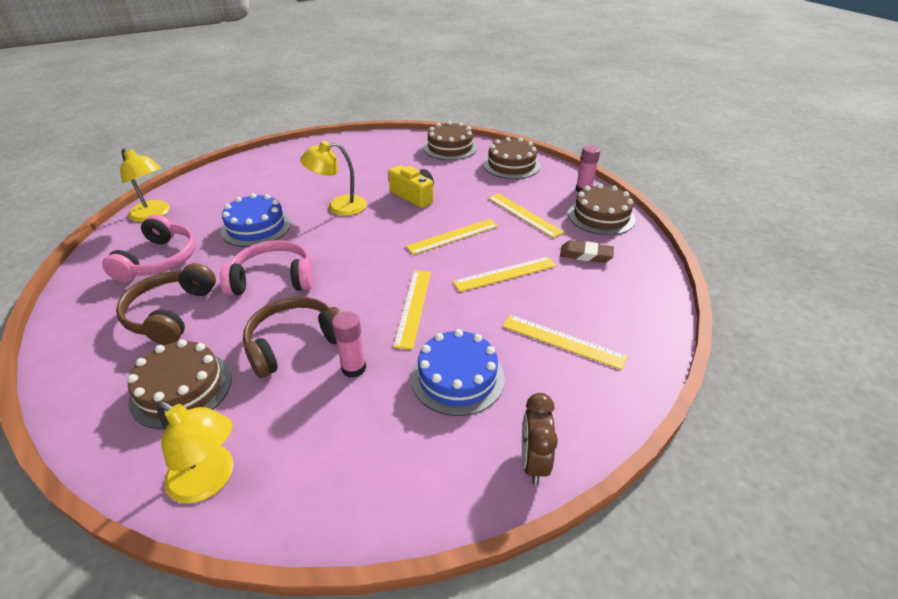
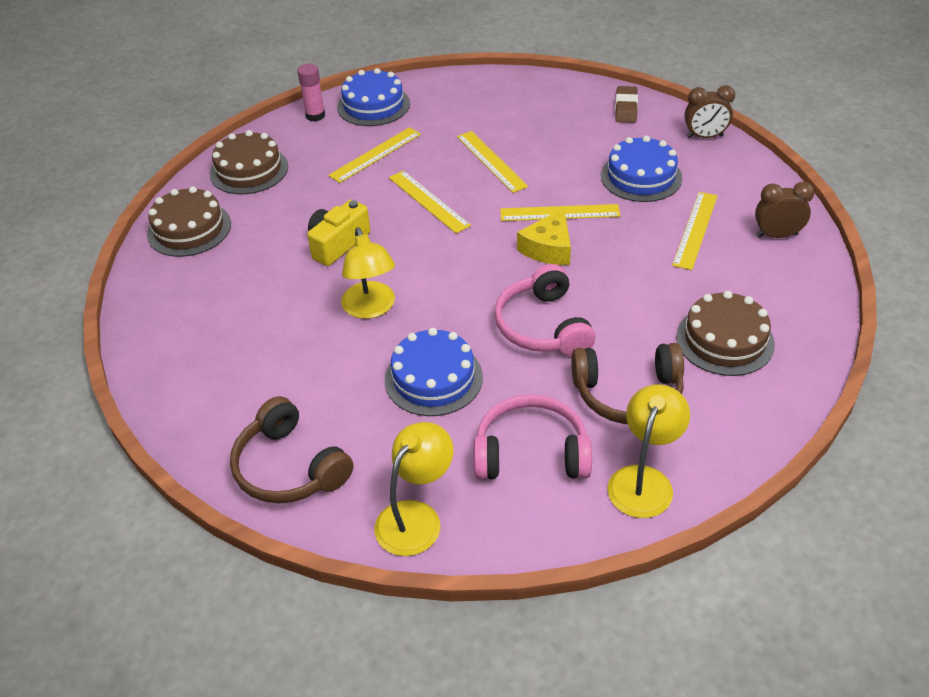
camera: 95 degrees left, 5 degrees up
yellow lamp [156,401,233,503] -> yellow lamp moved to [607,384,690,518]
brown headphones [243,297,341,378] -> brown headphones moved to [230,396,353,503]
pink glue stick [332,312,366,378] -> none
yellow ruler [502,315,627,370] -> yellow ruler moved to [672,192,718,270]
brown eraser [560,240,614,263] -> brown eraser moved to [615,86,638,123]
brown cake [568,184,636,235] -> blue cake [337,68,410,126]
none -> yellow cheese [517,208,571,265]
none -> brown clock [755,182,814,238]

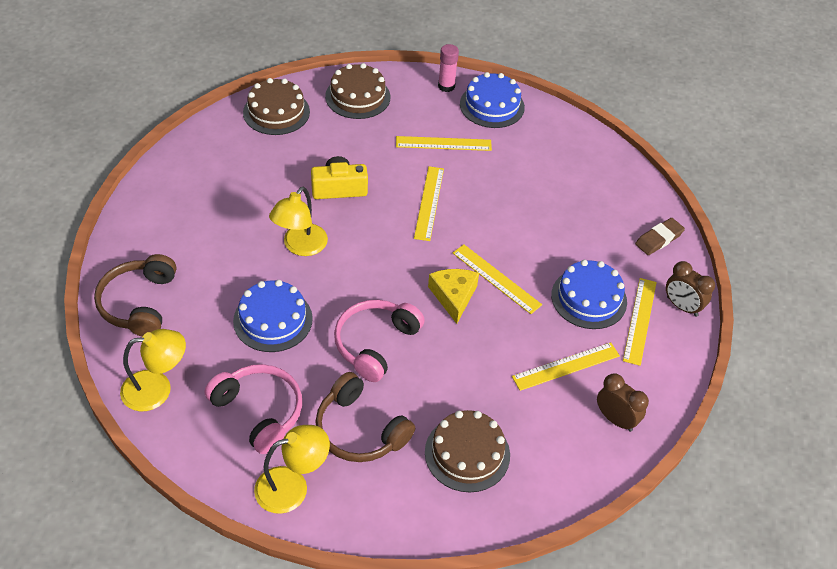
camera: 40 degrees right, 5 degrees up
yellow ruler [457,131,528,193] -> yellow ruler moved to [623,278,657,366]
yellow cheese [517,208,571,265] -> yellow cheese turned 105 degrees clockwise [428,269,479,324]

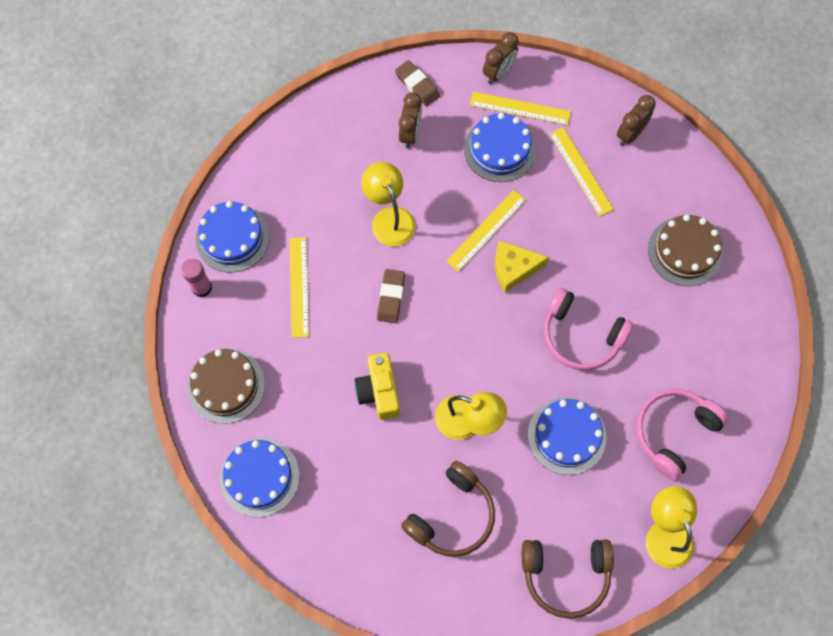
camera: 90 degrees left, 20 degrees up
brown cake [243,78,310,135] -> blue cake [220,438,300,517]
yellow lamp [254,425,330,514] -> yellow lamp moved to [361,162,416,246]
brown headphones [315,372,415,462] -> brown headphones moved to [401,461,495,557]
yellow ruler [414,166,444,241] -> brown eraser [377,269,405,323]
none -> brown clock [399,92,422,148]

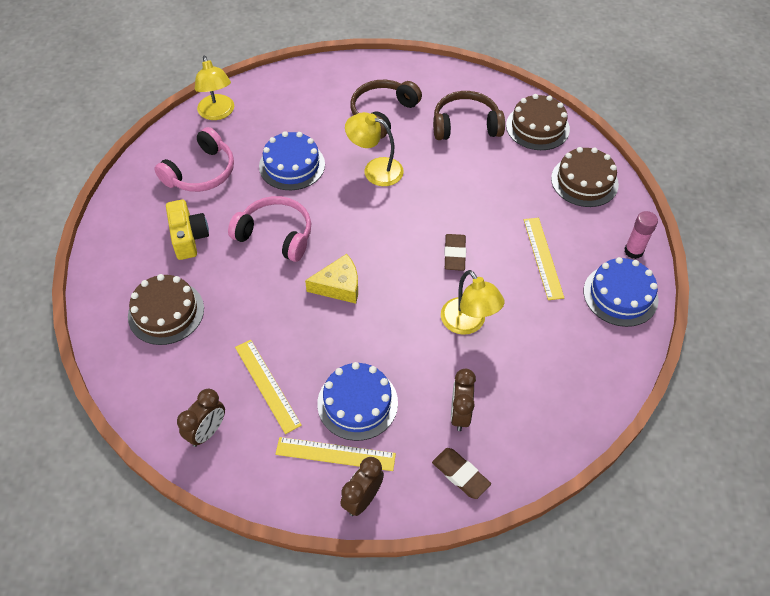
camera: 175 degrees right, 15 degrees down
blue cake [220,438,300,517] -> brown cake [506,94,570,150]
yellow camera [354,353,400,420] -> yellow camera moved to [166,200,209,260]
yellow ruler [446,190,526,272] -> none
brown headphones [522,540,614,619] -> brown headphones moved to [433,91,505,140]

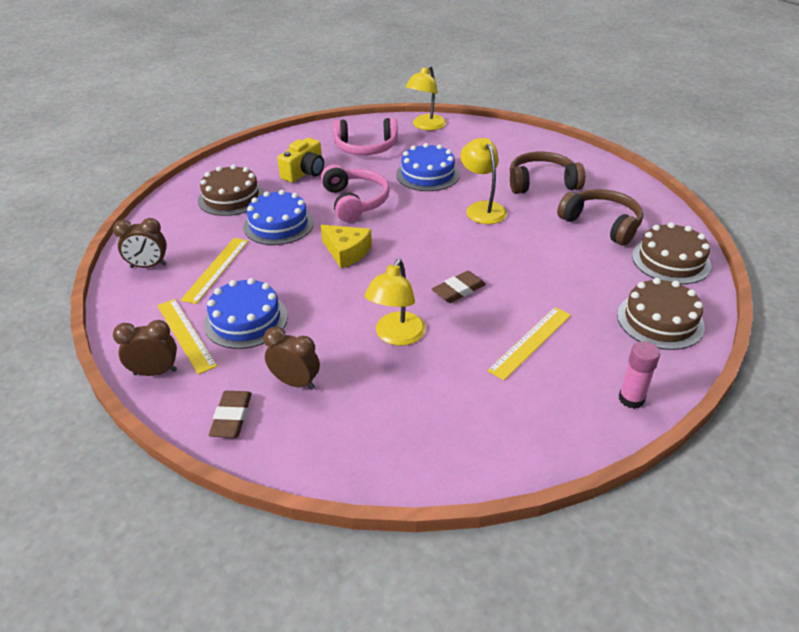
camera: 50 degrees right, 15 degrees down
brown clock [451,369,476,431] -> brown clock turned 60 degrees clockwise [264,327,320,390]
blue cake [584,257,659,327] -> blue cake moved to [244,190,314,245]

